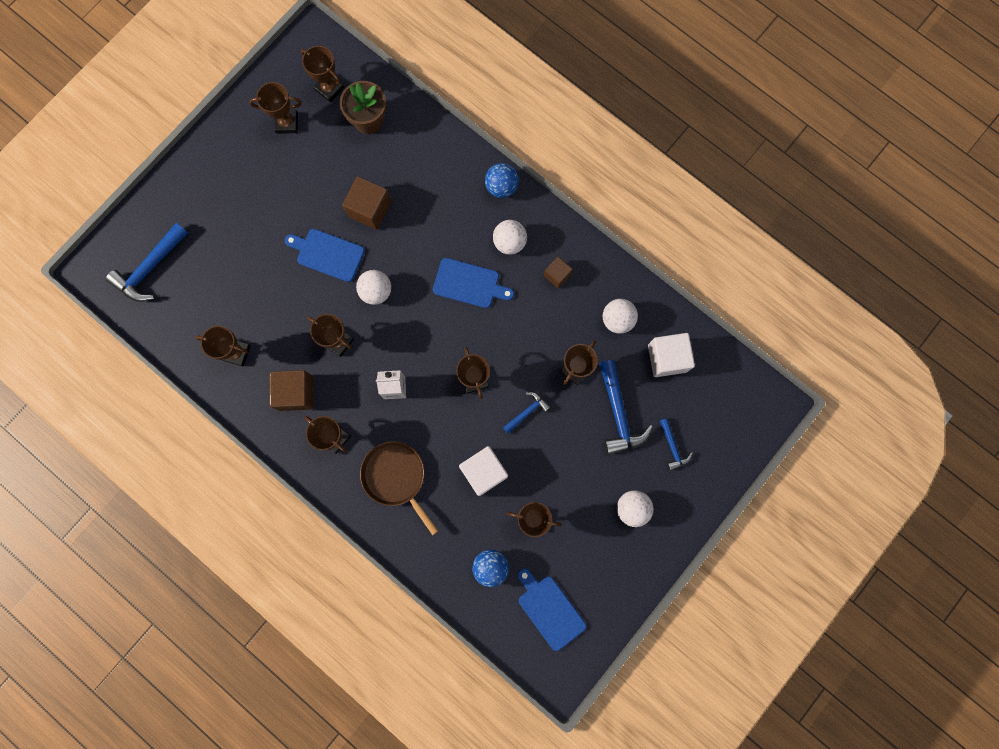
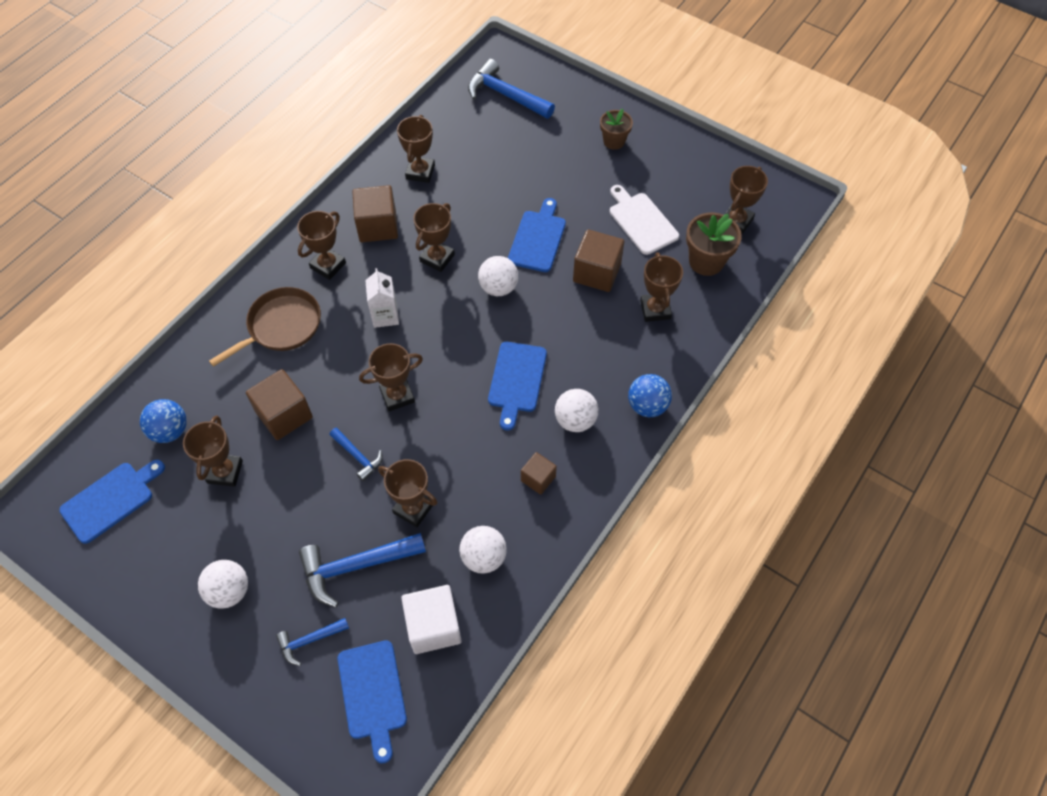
camera: 85 degrees right, 20 degrees down
brown trophy [249,82,302,134] -> brown trophy moved to [640,252,683,322]
white cube [459,446,508,496] -> brown cube [246,369,313,440]
none -> blue cutting board [338,640,407,763]
none -> brown flower pot [600,109,633,150]
none -> white cutting board [610,185,679,255]

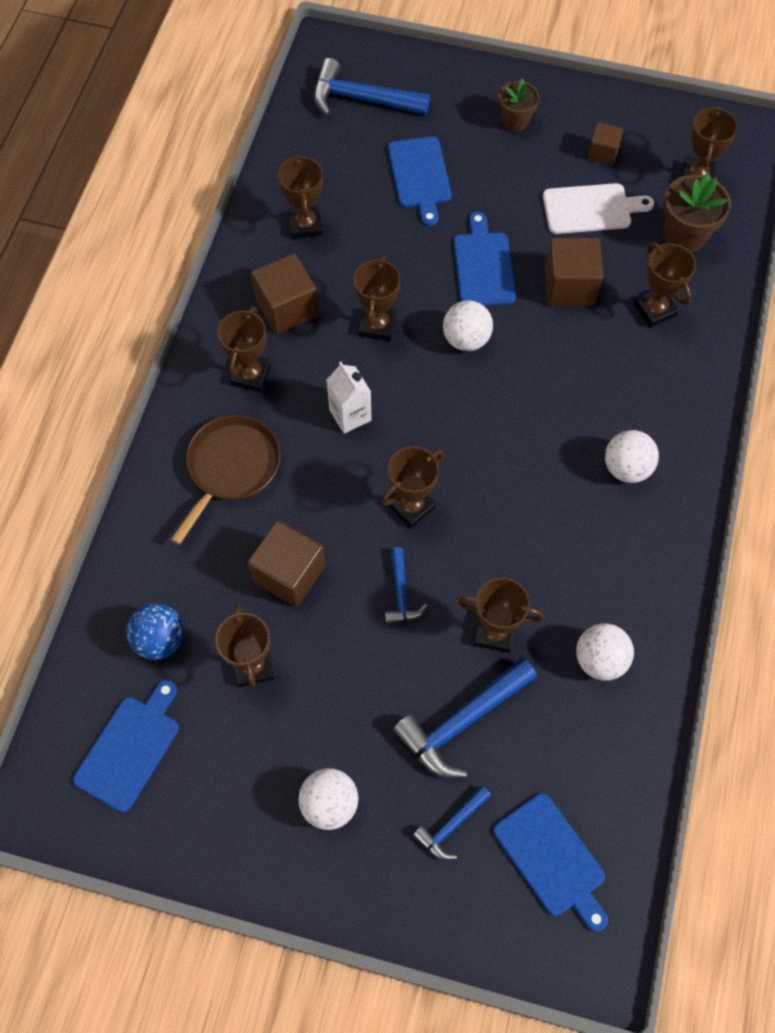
camera: 20 degrees left, 5 degrees up
blue hammer [329,428,383,481] -> blue hammer turned 60 degrees clockwise [385,547,428,624]
white cube [401,585,462,654] -> none
blue cutting board [488,342,547,430] -> blue cutting board moved to [388,137,451,226]
brown cube [521,452,557,495] -> brown cube moved to [588,122,623,165]
white cutting board [610,185,679,255] -> white cutting board turned 135 degrees clockwise [543,183,654,234]
blue ball [628,374,672,417] -> none

